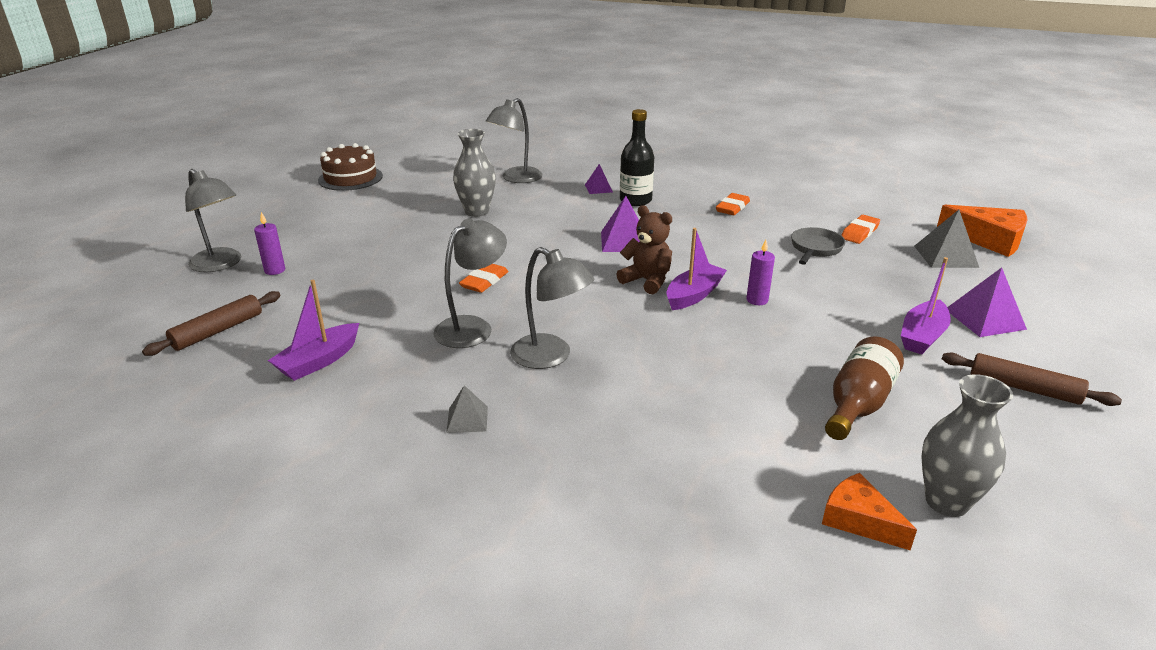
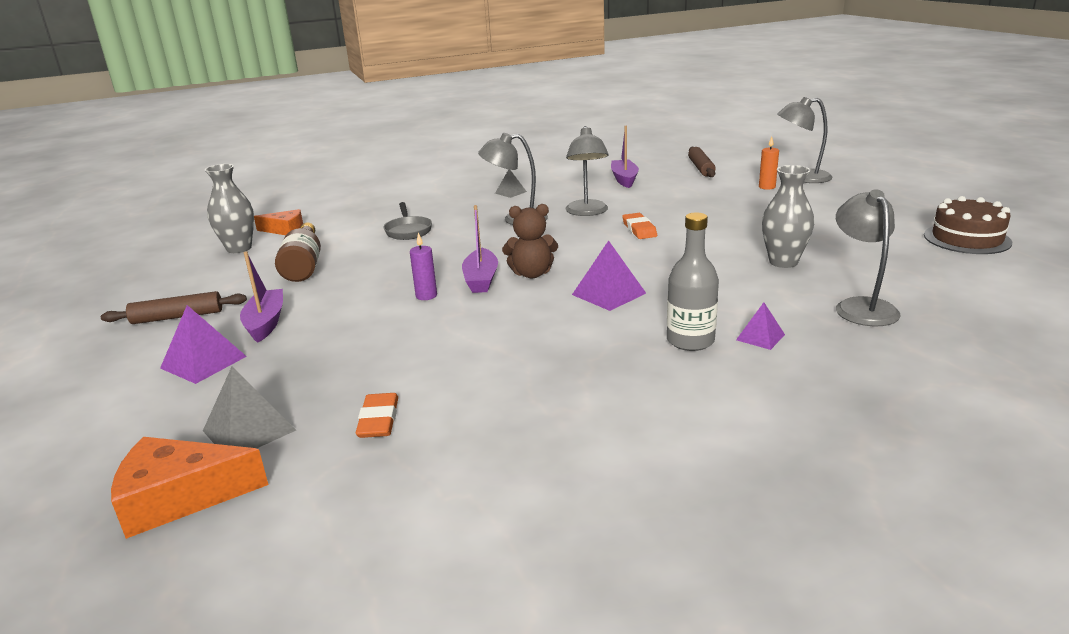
camera: 140 degrees right, 5 degrees down
purple candle [254,212,285,275] -> orange candle [759,137,779,190]
black bottle [620,109,654,206] -> grey bottle [667,212,719,351]
orange eraser [716,193,750,215] -> none
grey pan [791,227,845,265] -> grey pan moved to [383,202,432,240]

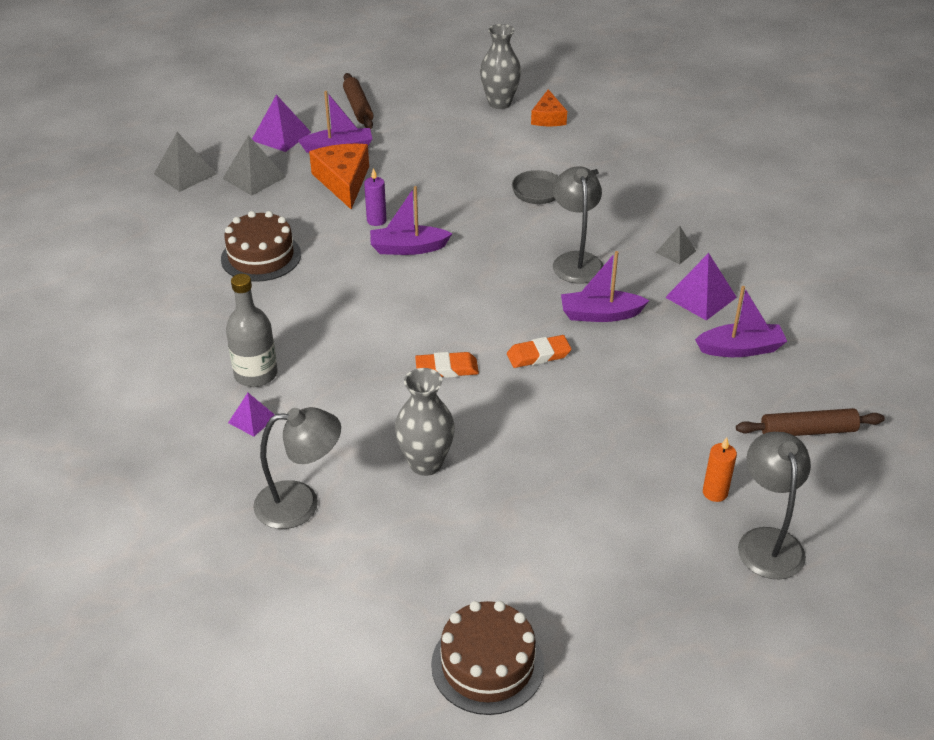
camera: 85 degrees right, 15 degrees up
orange cheese [111,437,268,539] -> orange cheese moved to [309,144,369,209]
brown bottle [275,223,321,282] -> none
orange eraser [356,393,398,438] -> orange eraser moved to [415,352,479,378]
brown teddy bear [502,204,558,278] -> none
grey lamp [566,126,609,216] -> purple boat [561,251,649,322]
purple pyramid [572,240,646,311] -> purple pyramid moved to [665,253,737,320]
none -> brown cake [221,211,301,282]
none -> grey pyramid [223,135,286,196]

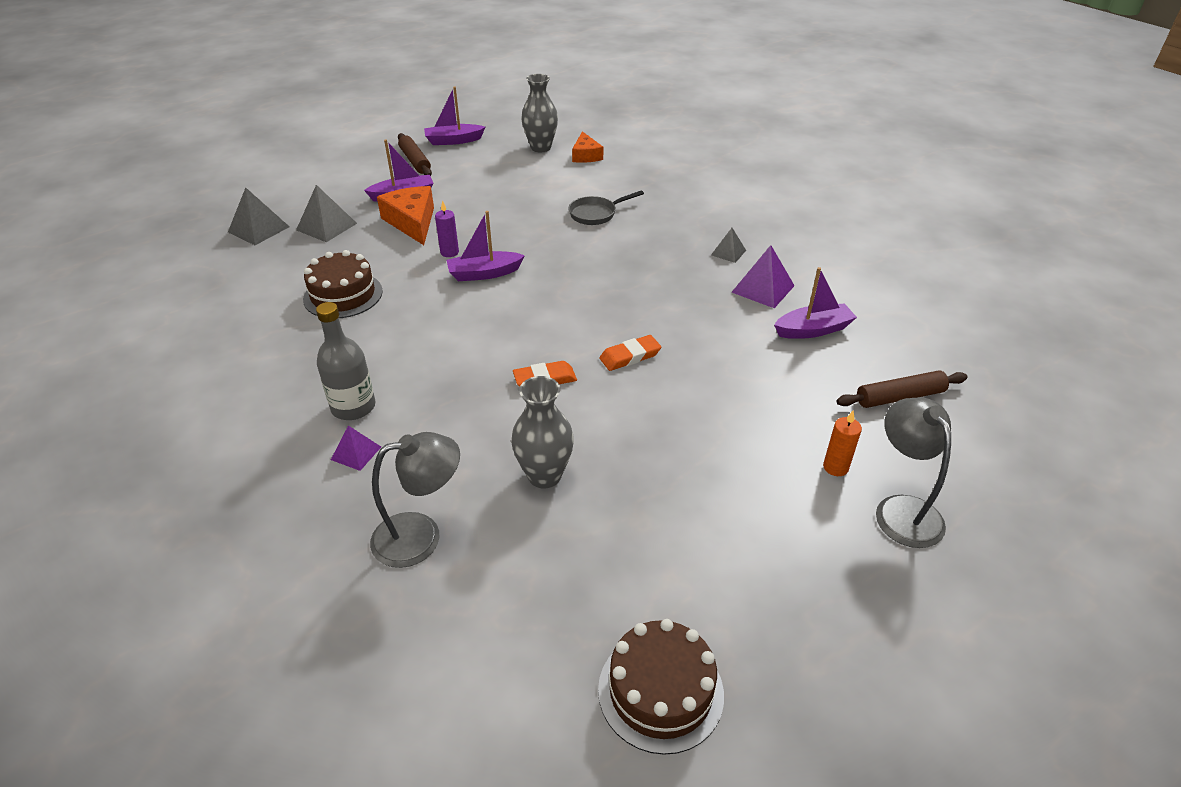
camera: 10 degrees left, 0 degrees up
purple pyramid [252,95,311,152] -> none
grey lamp [553,166,604,284] -> none
purple boat [561,251,649,322] -> purple boat moved to [424,86,485,145]

